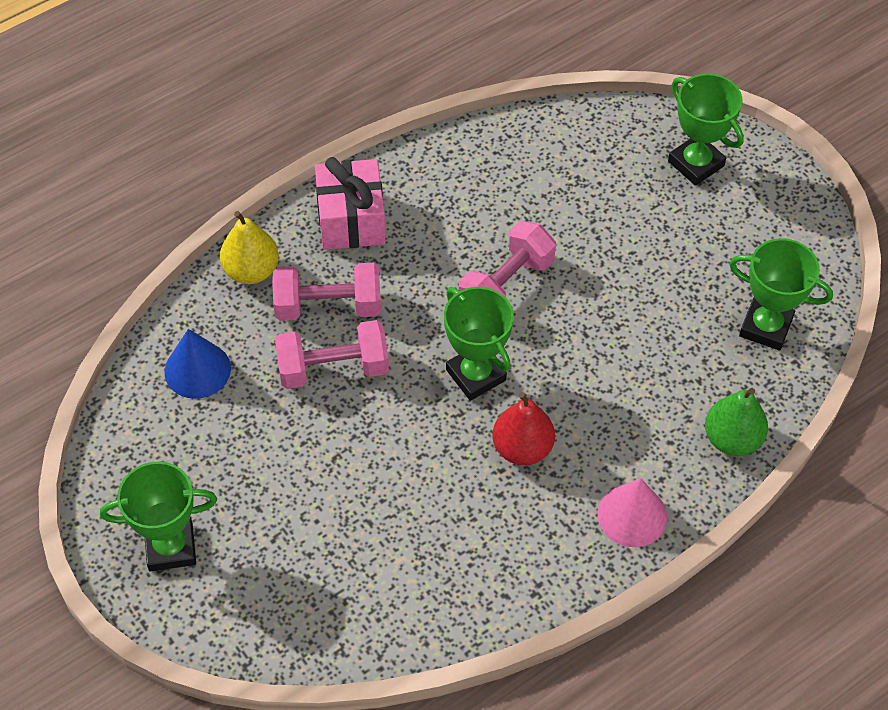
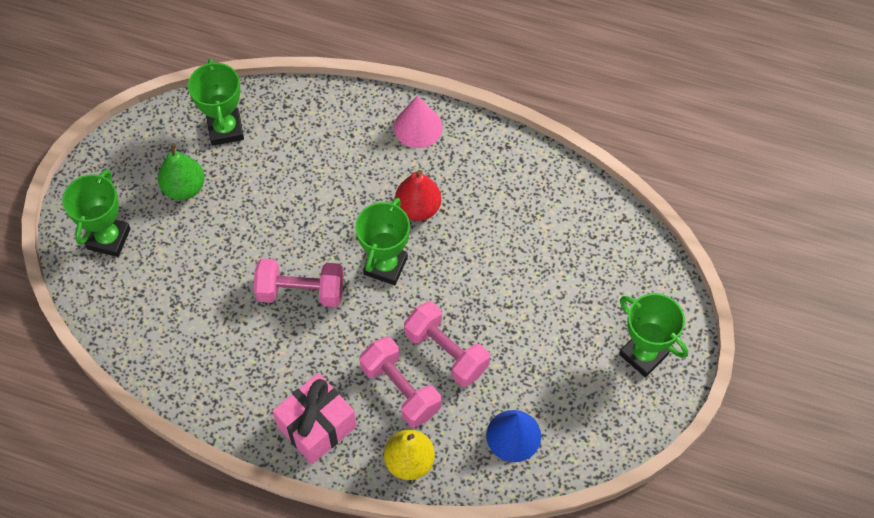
camera: 125 degrees left, 5 degrees up
green pear [705,388,768,456] -> green pear moved to [158,143,204,200]

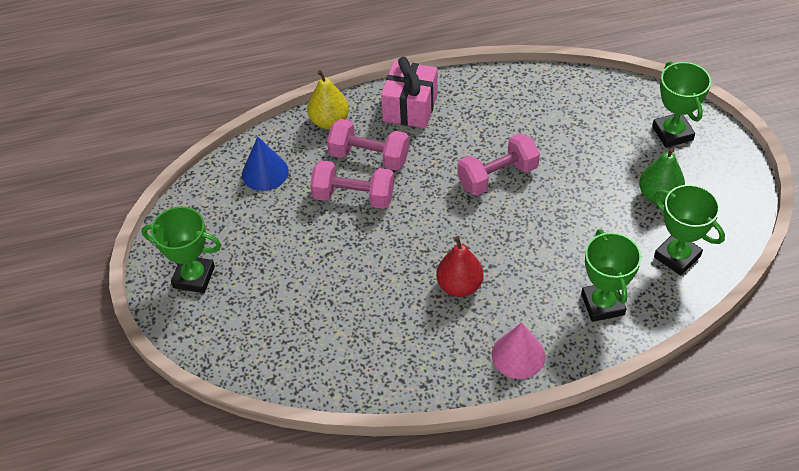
camera: 150 degrees right, 10 degrees down
green trophy [355,198,410,285] -> green trophy moved to [581,229,641,322]

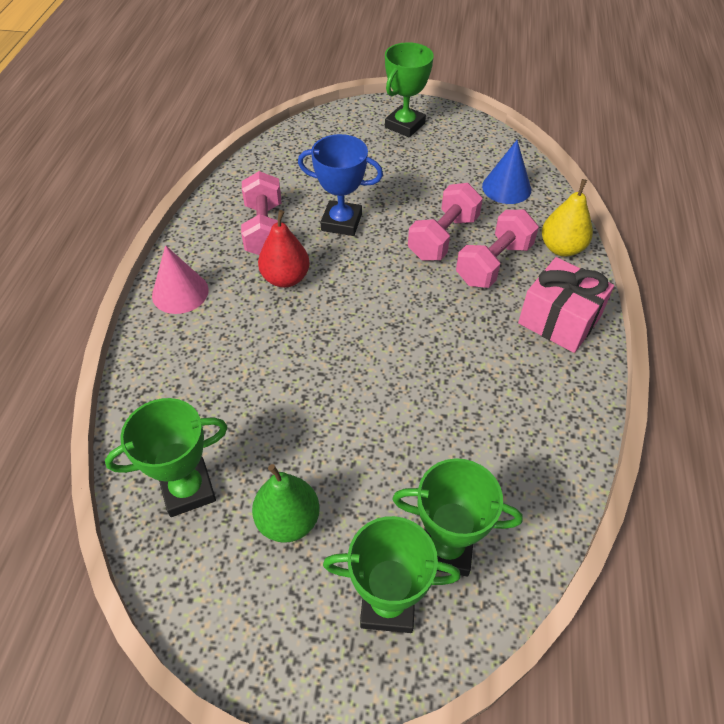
camera: 110 degrees right, 0 degrees up
pink dumbbell [457,133,540,196] -> pink dumbbell moved to [241,171,281,255]
green trophy [581,229,641,322] -> green trophy moved to [392,458,523,576]
none -> blue trophy [298,134,383,236]

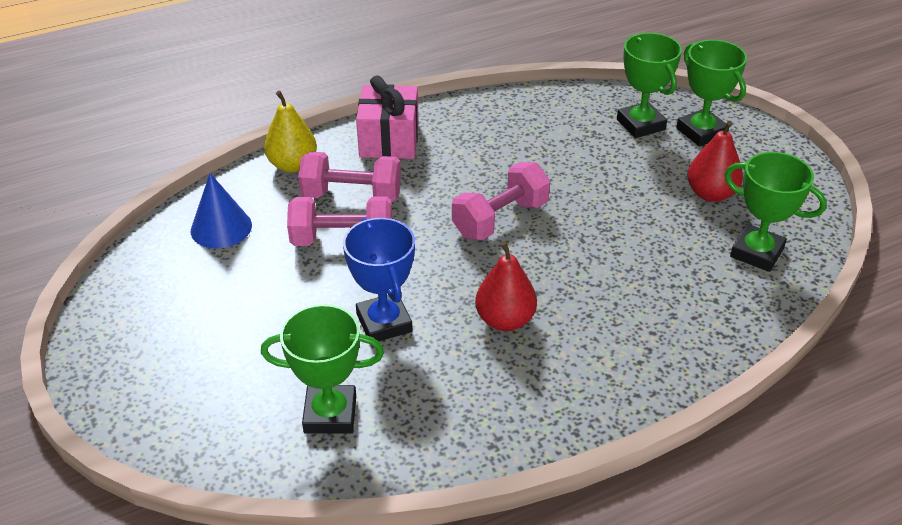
camera: 125 degrees left, 10 degrees down
pink cone [152,245,209,314] -> none
pink dumbbell [241,171,281,255] -> pink dumbbell moved to [452,162,550,240]
green pear [252,464,320,543] -> red pear [687,121,743,202]
green trophy [385,42,434,137] -> green trophy moved to [261,304,384,434]

